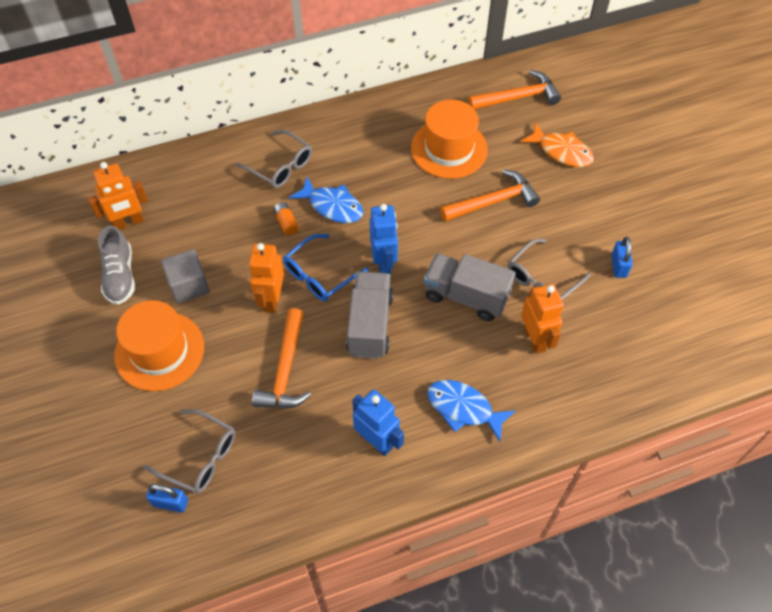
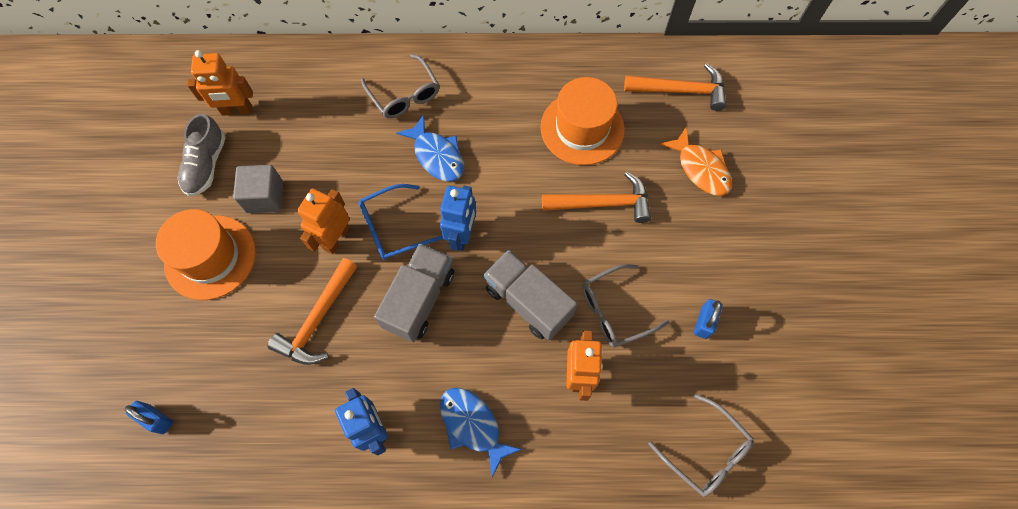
camera: 20 degrees right, 10 degrees up
grey glasses [144,409,236,494] -> grey glasses moved to [648,394,754,497]
orange battery [273,202,299,235] -> none

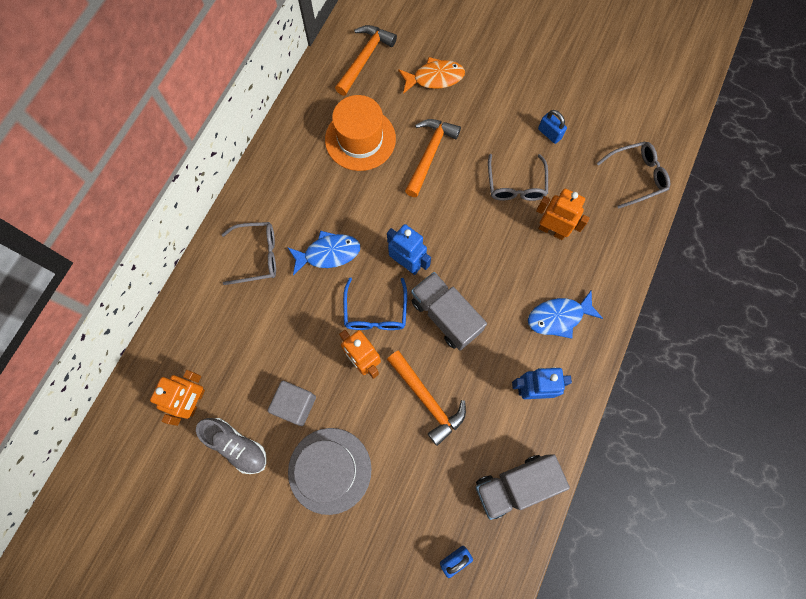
camera: 65 degrees left, 5 degrees up
orange hat [156,209,256,300] -> grey hat [288,428,372,515]
grey truck [484,250,577,341] -> grey truck moved to [476,454,570,520]

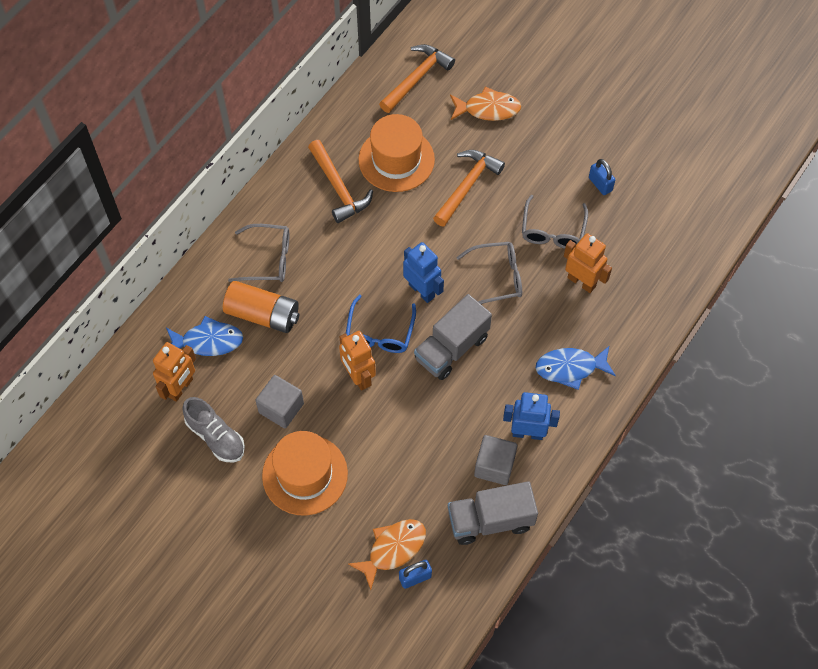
camera: 10 degrees right, 10 degrees down
blue fish [287,231,360,276] -> blue fish moved to [166,316,243,356]
grey hat [288,428,372,515] -> orange hat [262,431,348,516]
orange hammer [387,350,466,446] -> orange hammer moved to [308,140,373,223]
grey truck [411,272,487,351] -> grey truck turned 105 degrees counterclockwise [414,294,492,380]
grey glasses [596,141,670,209] -> grey glasses moved to [456,242,522,304]
none -> orange battery [223,281,300,333]
none -> orange fish [348,519,426,590]
none -> grey cube [474,435,517,485]

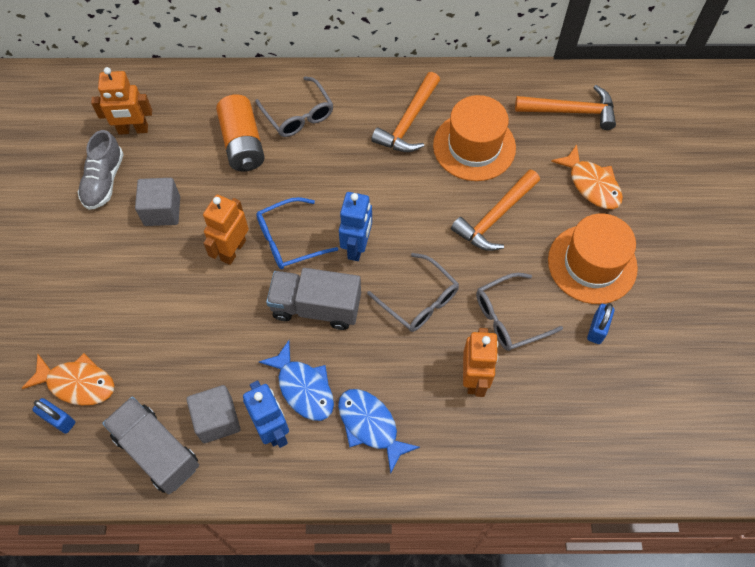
camera: 55 degrees right, 0 degrees up
blue fish [166,316,243,356] -> blue fish moved to [259,340,334,421]
orange hat [262,431,348,516] -> orange hat moved to [548,213,638,304]
orange hammer [433,150,505,227] -> orange hammer turned 135 degrees clockwise [451,169,540,251]

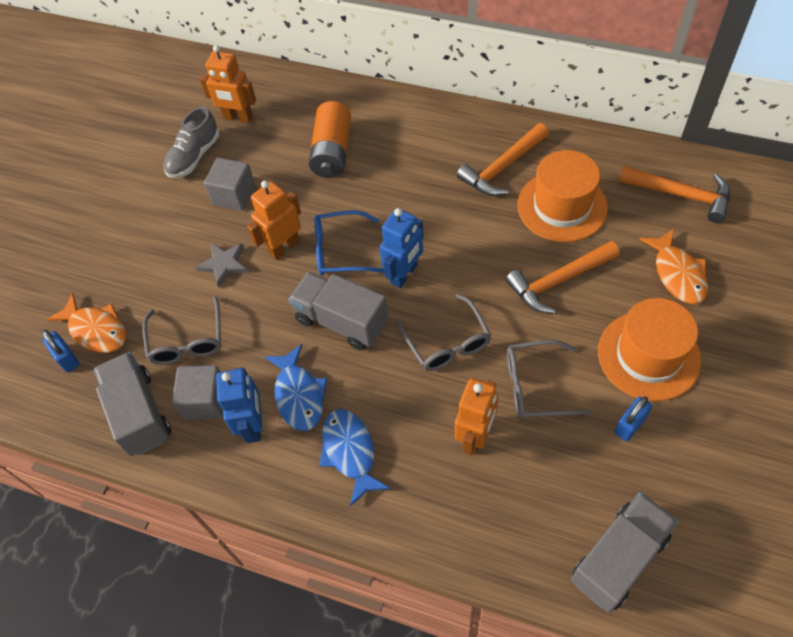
camera: 25 degrees right, 5 degrees down
grey glasses [255,76,334,137] -> grey glasses moved to [142,296,221,365]
none -> grey star [196,243,248,287]
none -> grey truck [571,492,678,613]

